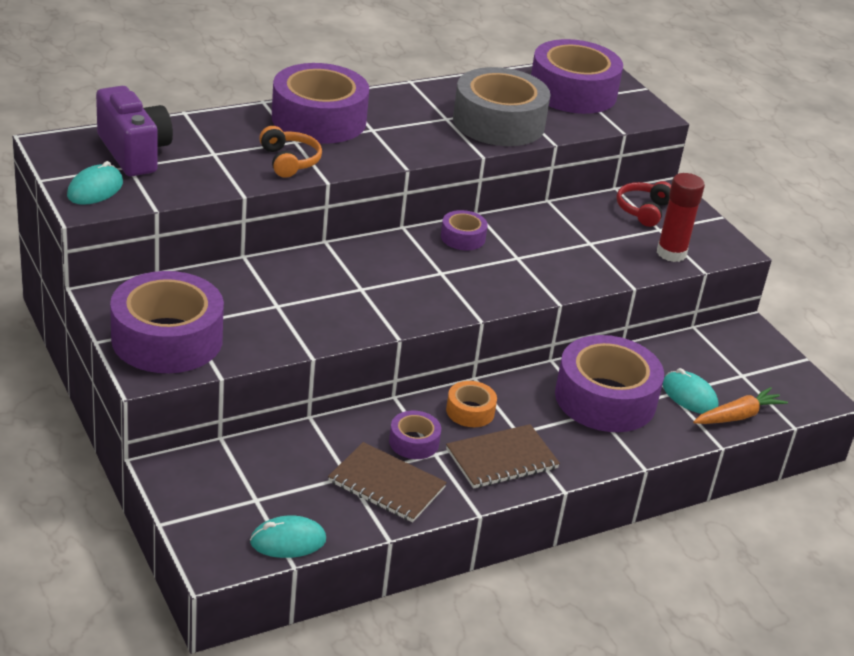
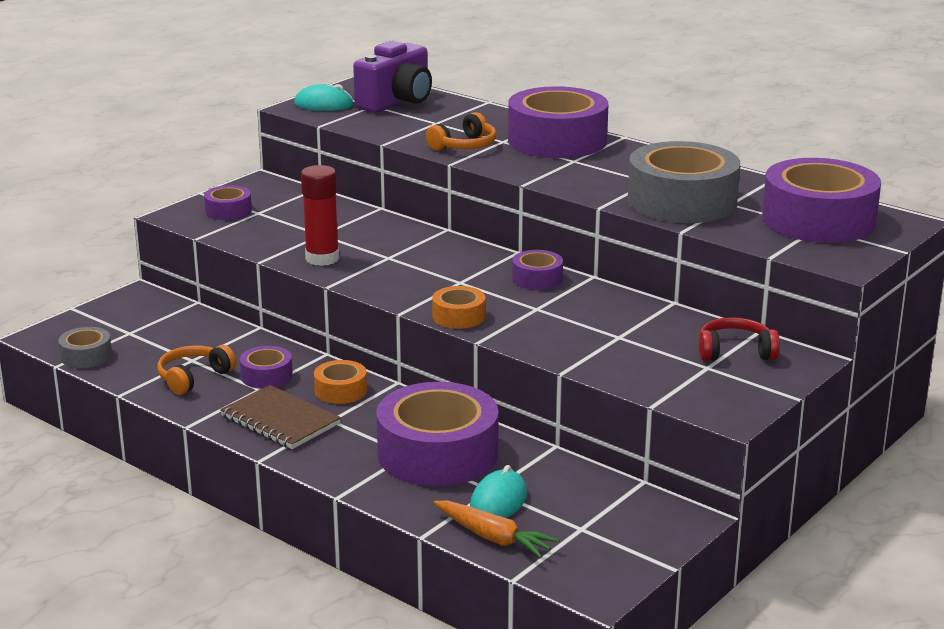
camera: 70 degrees right, 10 degrees down
purple tape [110,271,224,373] -> purple tape [204,185,252,220], size x0.47
turquoise mouse [250,516,326,558] -> grey tape [58,327,112,368]
brown notebook [328,442,447,523] -> orange headphones [157,345,236,395]
red glue stick [657,173,705,262] -> red glue stick moved to [301,165,339,266]
none -> orange tape [432,286,485,329]

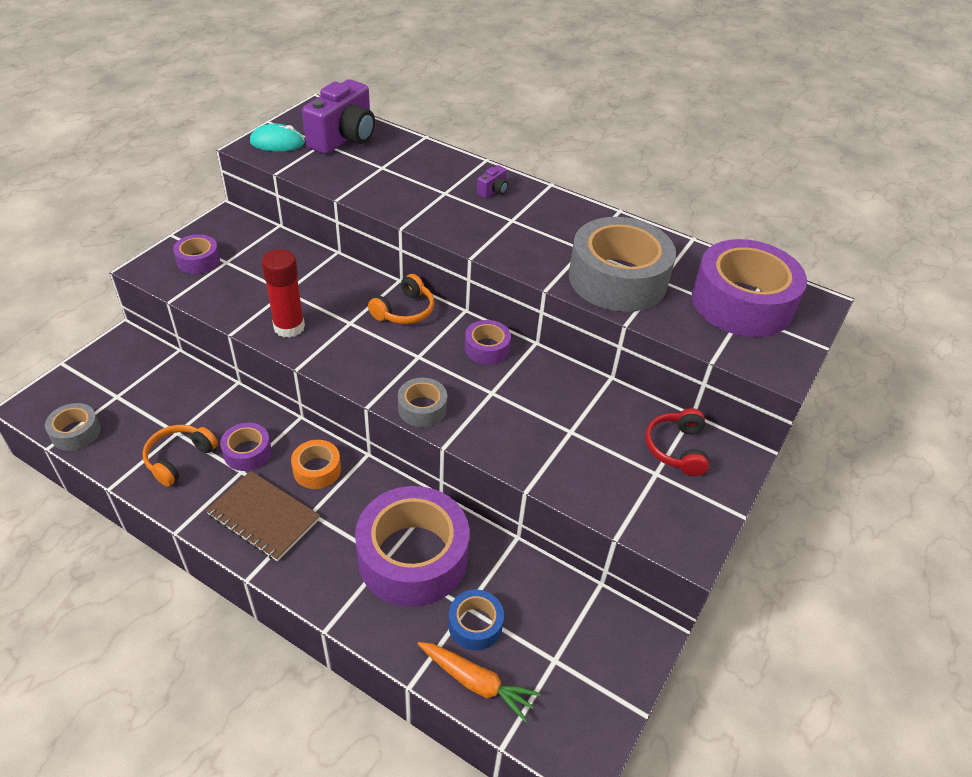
camera: 10 degrees left, 20 degrees up
orange headphones [426,112,496,151] -> orange headphones moved to [368,274,434,324]
orange tape [432,286,485,329] -> grey tape [398,378,447,427]
turquoise mouse [470,465,527,518] -> blue tape [448,590,504,651]
purple tape [508,86,609,158] -> purple camera [477,165,508,198]
red headphones [699,317,780,361] -> red headphones turned 75 degrees counterclockwise [645,408,709,476]

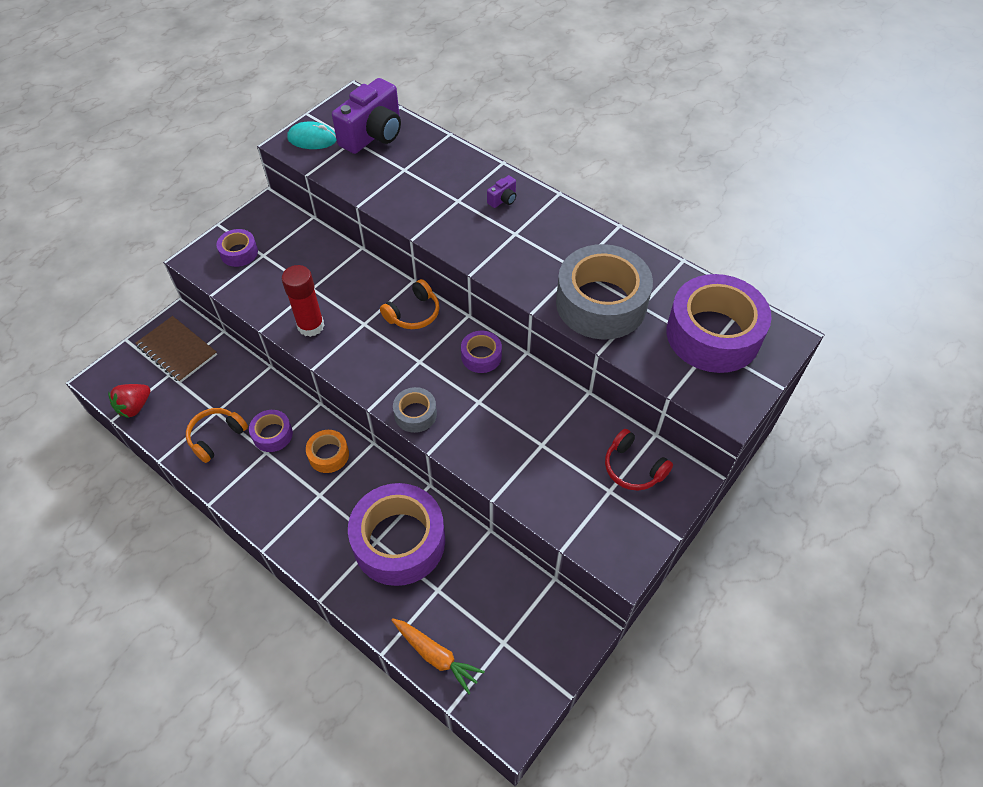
camera: 10 degrees right, 10 degrees up
grey tape [45,403,101,451] -> red strawberry [108,384,151,418]
brown notebook [206,471,320,561] -> brown notebook moved to [135,316,217,383]
blue tape [448,590,504,651] -> none
red headphones [645,408,709,476] -> red headphones turned 60 degrees counterclockwise [605,429,673,490]

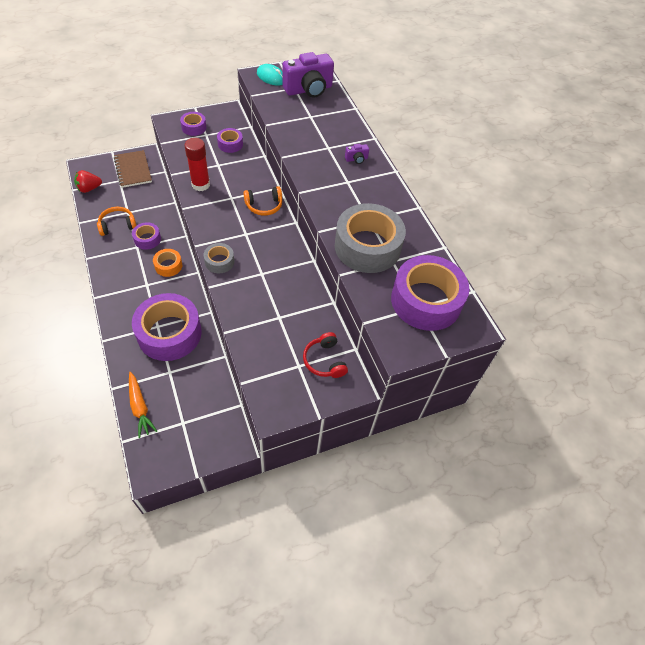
camera: 25 degrees right, 0 degrees up
purple tape [461,331,502,373] -> purple tape moved to [217,128,243,153]

